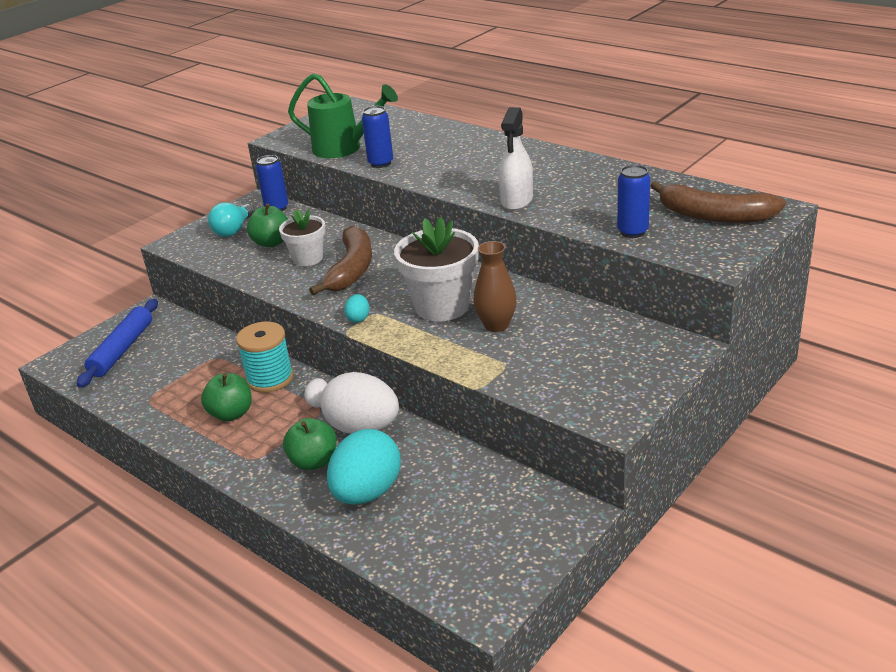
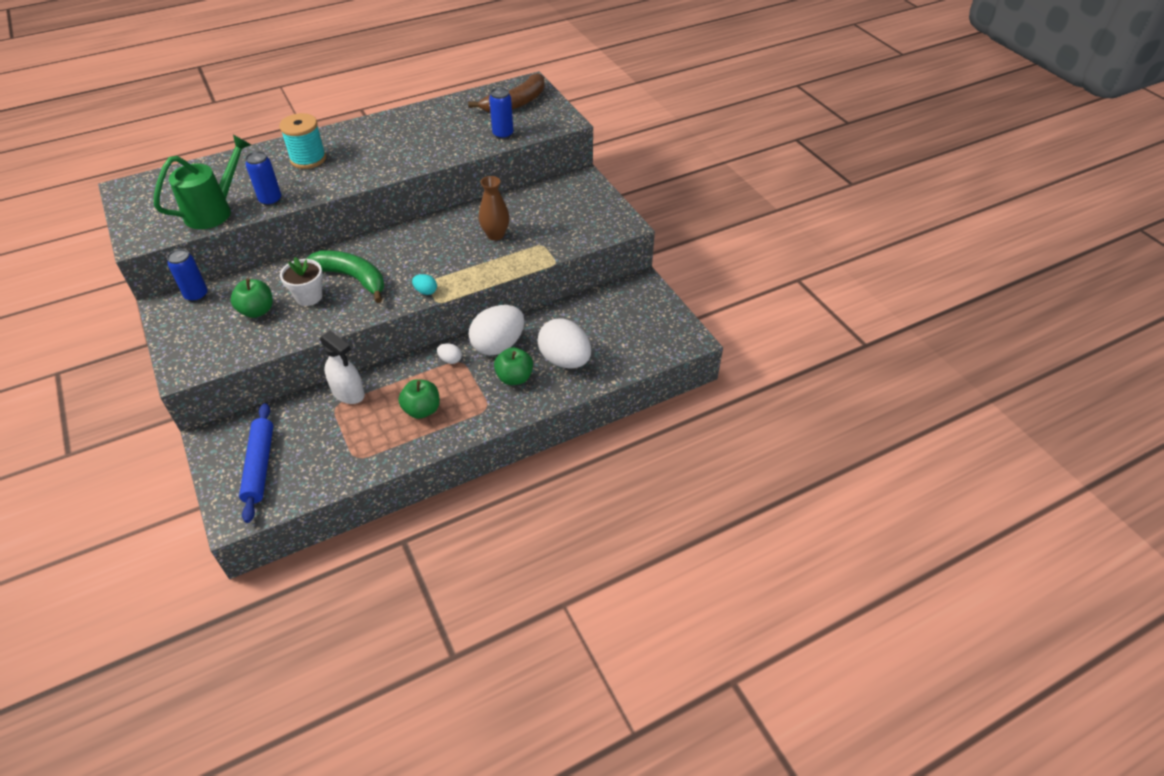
camera: 70 degrees left, 15 degrees up
blue rolling pin [76,299,158,388] -> blue rolling pin turned 45 degrees clockwise [239,403,273,523]
turquoise light bulb [208,203,255,237] -> none
turquoise spool [236,322,294,393] -> turquoise spool moved to [279,113,326,169]
brown banana [309,226,372,296] -> green banana [306,250,384,303]
turquoise egg [327,429,401,505] -> white egg [537,318,591,369]
white flower pot [394,217,479,322] -> none
white spray bottle [499,107,533,210] -> white spray bottle moved to [320,330,365,404]

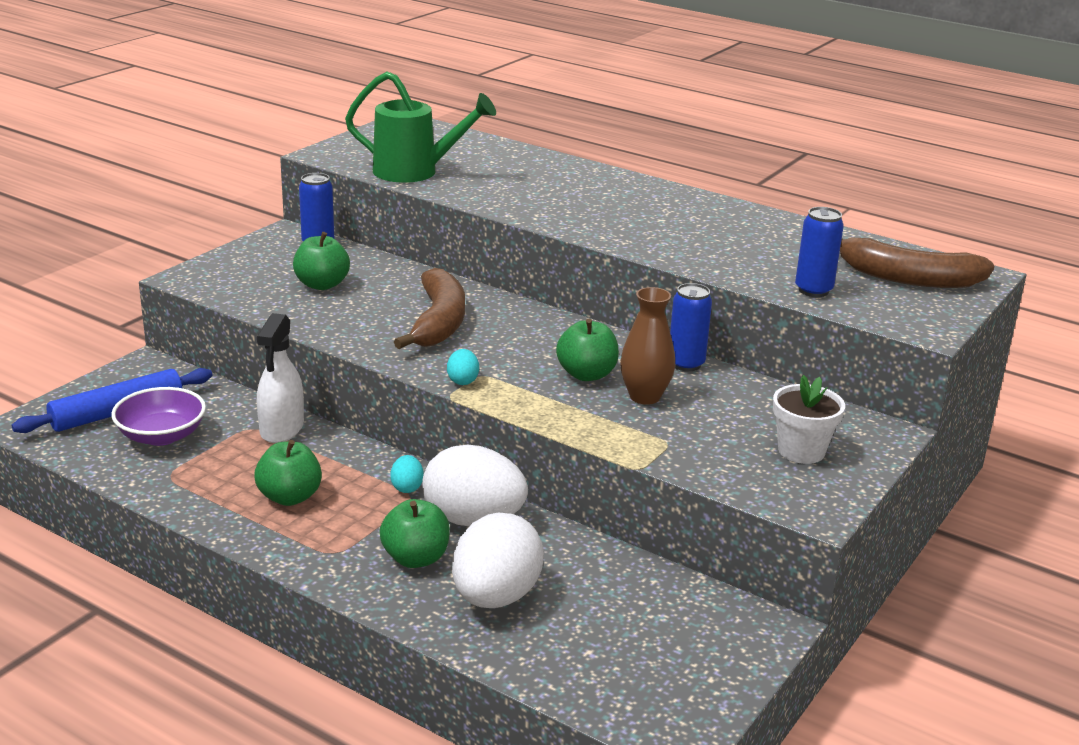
camera: 60 degrees right, 20 degrees down
blue can [245,151,282,206] -> blue can moved to [670,283,712,371]
turquoise spool [279,113,326,169] -> none
white flower pot [280,257,323,306] -> white flower pot moved to [773,375,845,464]
green banana [306,250,384,303] -> brown banana [394,268,465,349]
white egg [437,343,462,364] -> turquoise egg [390,455,424,493]
none -> purple bowl [111,387,206,446]
none -> green apple [556,319,619,381]

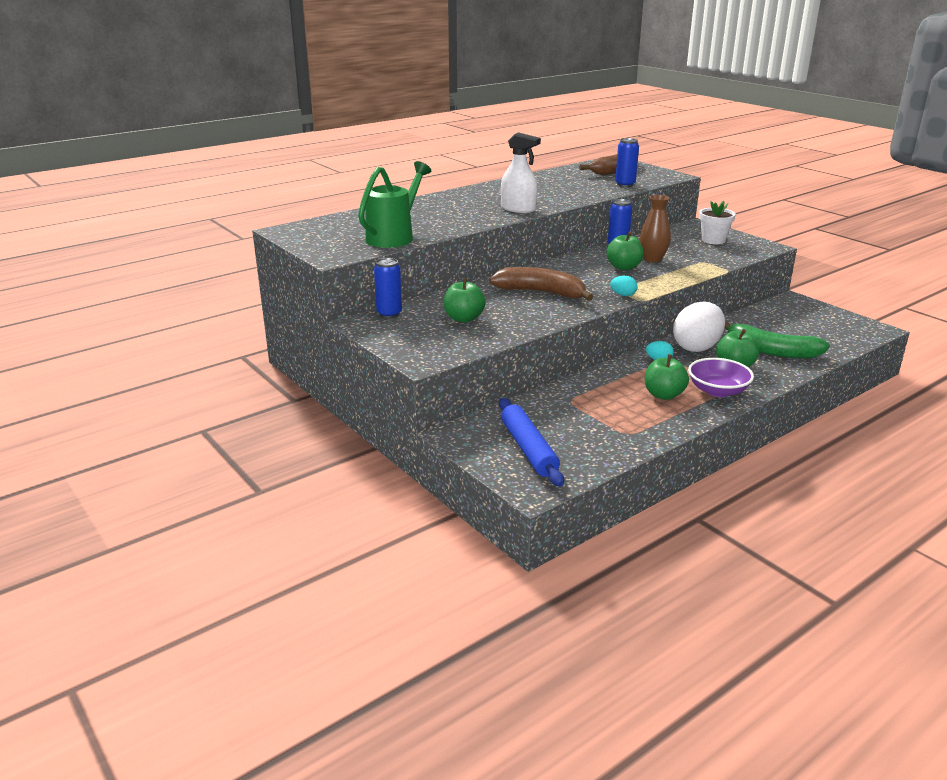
camera: 70 degrees left, 0 degrees up
purple bowl [111,387,206,446] -> purple bowl moved to [688,358,754,397]
white spray bottle [257,313,304,443] -> white spray bottle moved to [501,132,541,213]
white egg [452,512,544,608] -> green banana [725,321,830,359]

